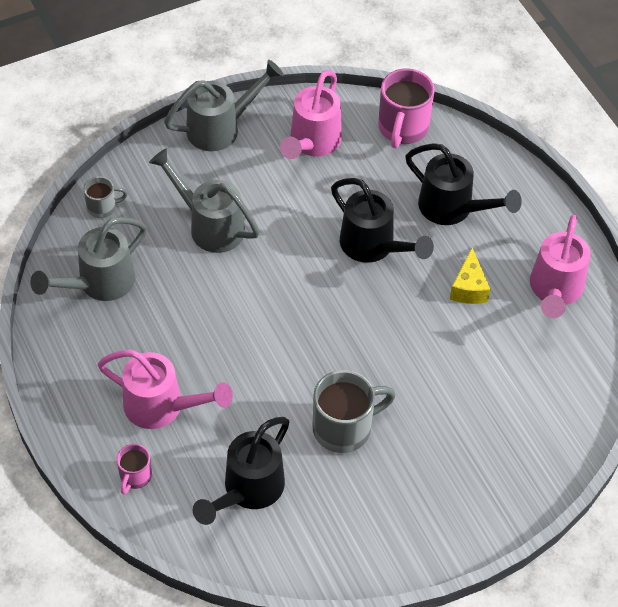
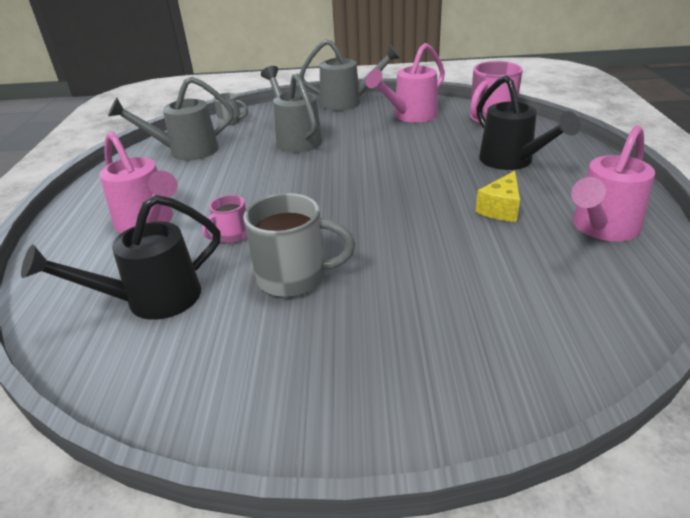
camera: 30 degrees right, 20 degrees down
pink mug [117,444,152,495] -> pink mug moved to [202,195,247,243]
black watering can [331,178,434,263] -> none

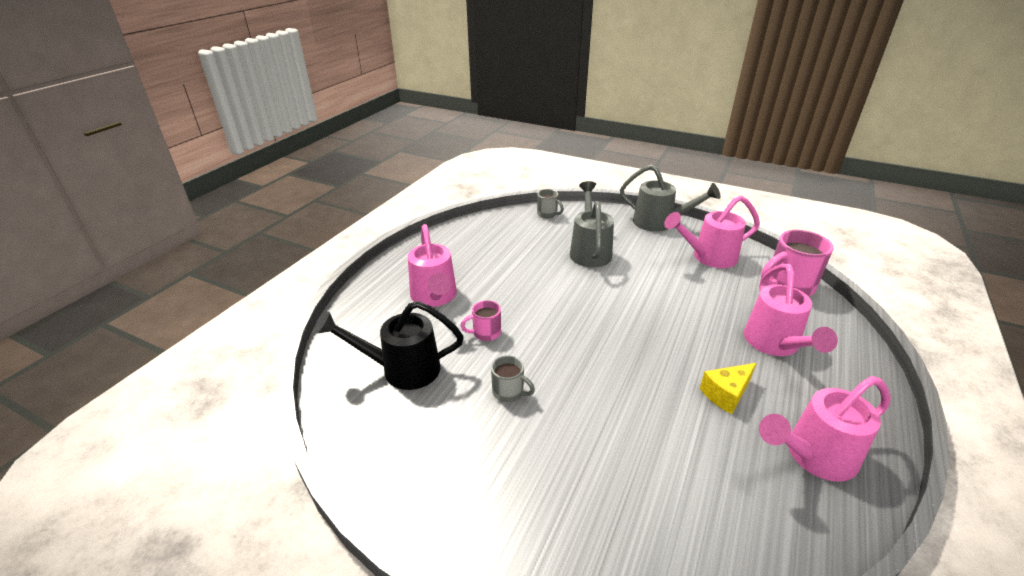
camera: 25 degrees right, 0 degrees up
grey watering can [108,77,234,161] -> none
grey mug [243,193,355,297] -> grey mug [491,356,535,402], size x0.54
black watering can [477,75,580,170] -> pink watering can [744,264,838,356]

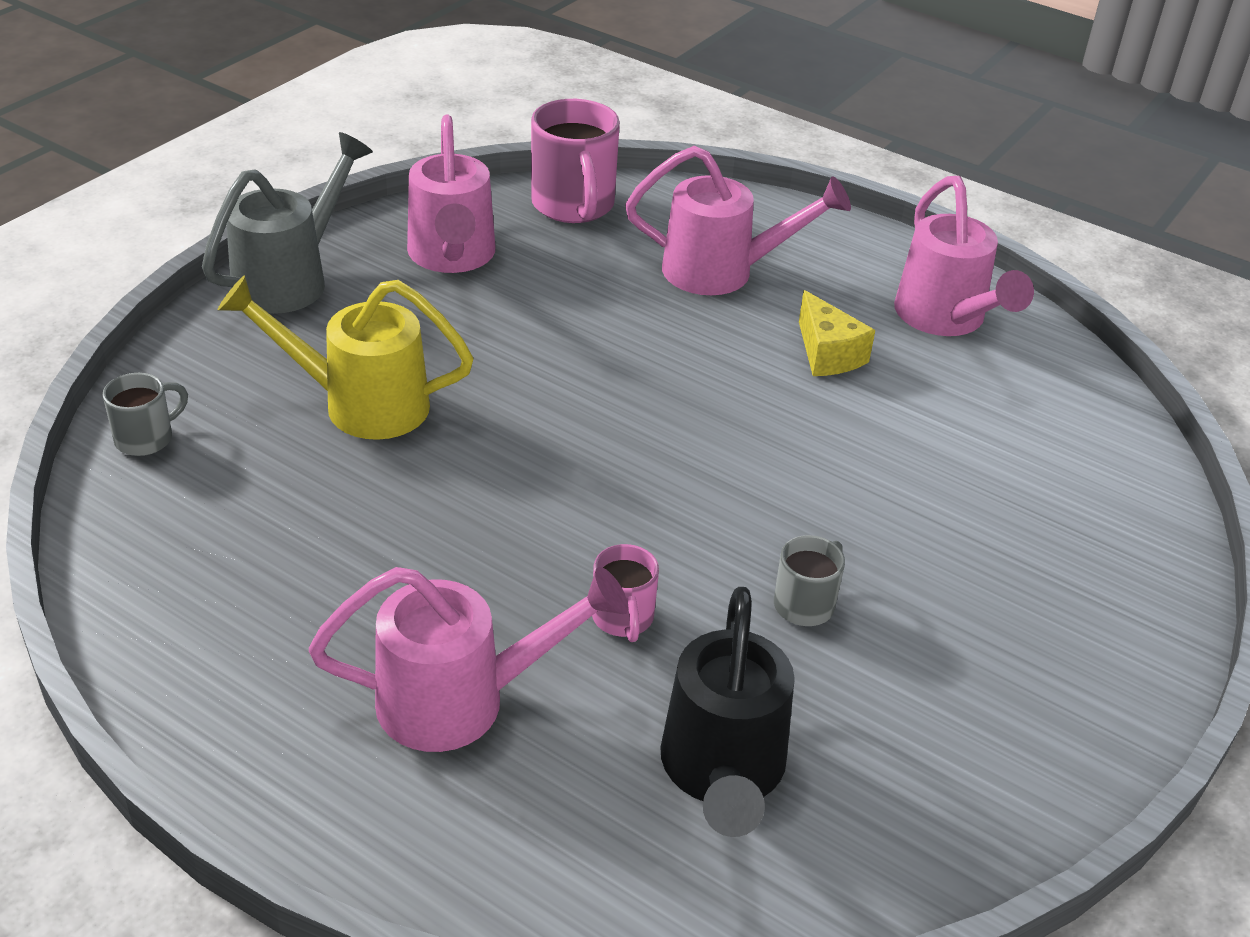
camera: 85 degrees left, 5 degrees up
grey watering can [570,181,614,267] -> yellow watering can [217,275,474,440]

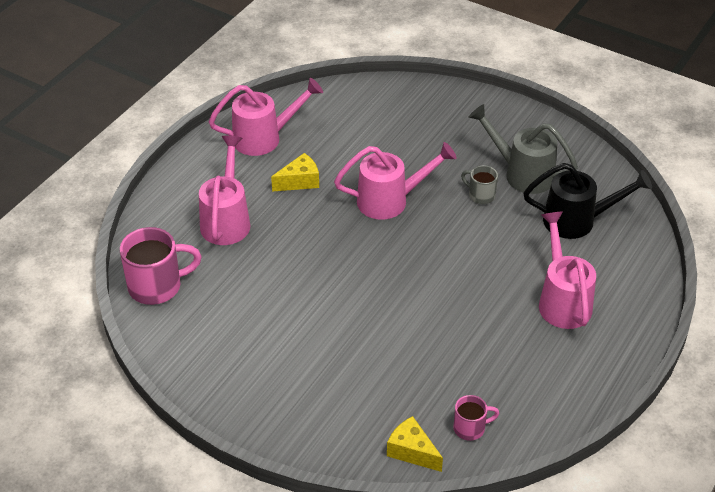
camera: 90 degrees left, 5 degrees up
grey mug [103,373,188,456] -> yellow cheese [387,416,443,472]
grey watering can [202,132,373,314] -> grey watering can moved to [468,104,578,194]
yellow watering can [217,275,474,440] -> none
pink watering can [407,115,496,273] -> pink watering can moved to [334,142,457,220]
pink mug [592,544,659,642] -> pink mug moved to [453,395,499,441]

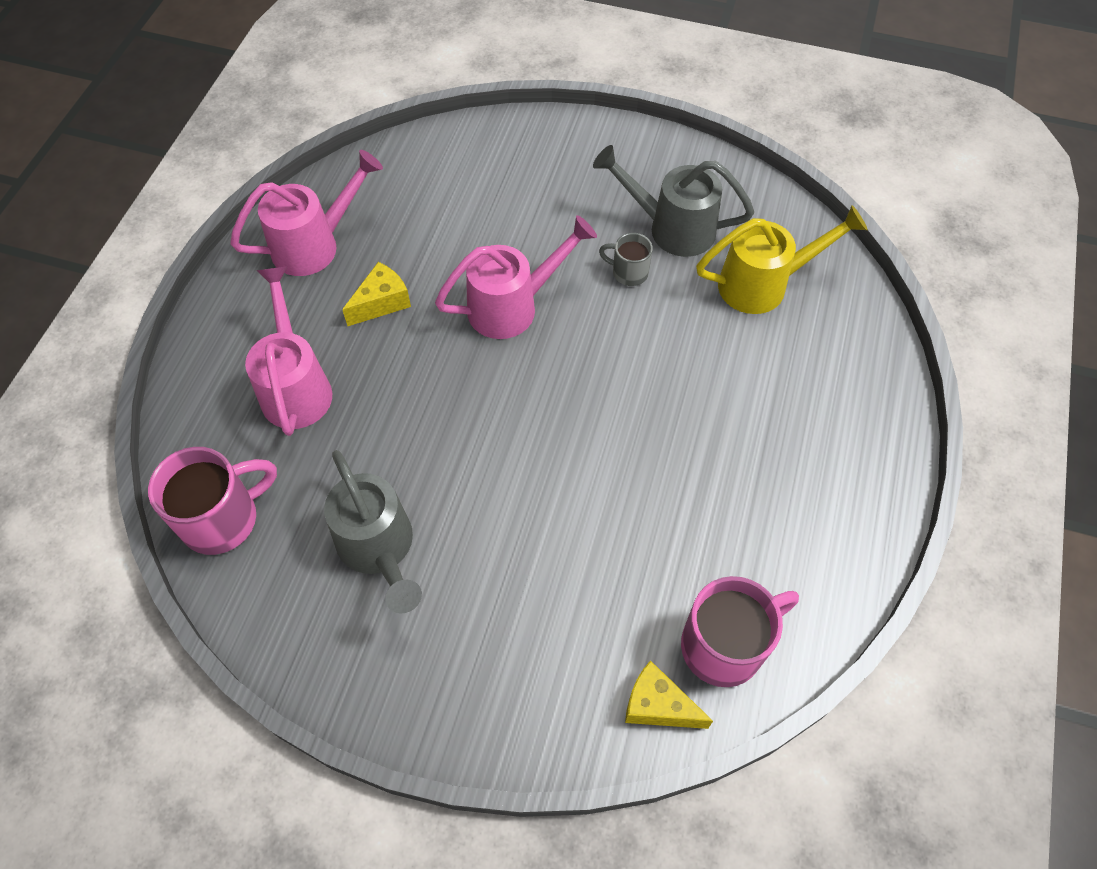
camera: 15 degrees left, 15 degrees up
pink mug [453,395,499,441] -> pink mug [681,576,799,687], size x1.85
black watering can [523,163,652,239] -> yellow watering can [696,205,868,314]
pink watering can [539,211,596,329] -> none
none -> grey watering can [324,450,422,614]

